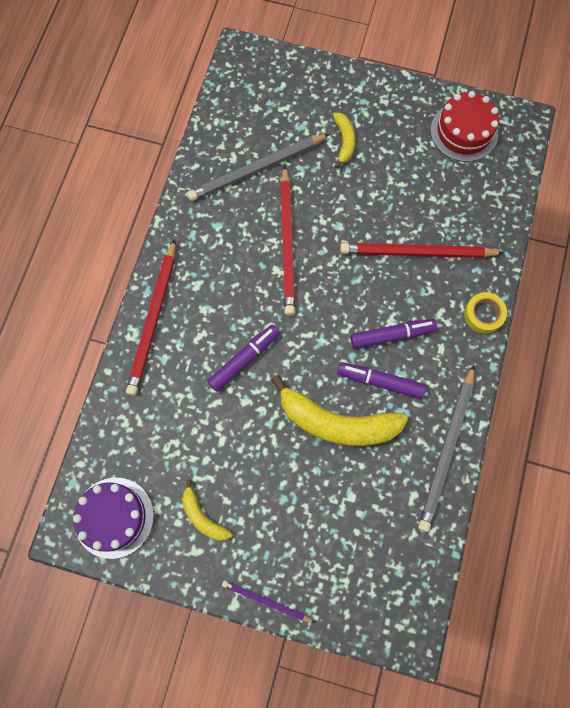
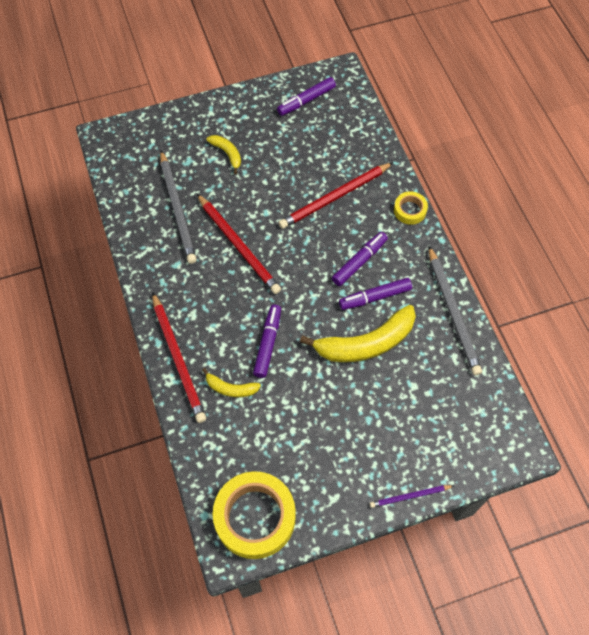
camera: 35 degrees left, 10 degrees down
purple cake [73,477,154,559] -> yellow tape [213,471,296,559]
yellow banana [182,479,232,540] -> yellow banana moved to [202,368,261,397]
grey pencil [187,134,330,201] -> grey pencil turned 45 degrees counterclockwise [160,150,197,264]
red cake [431,91,499,162] -> purple marker [277,77,336,116]

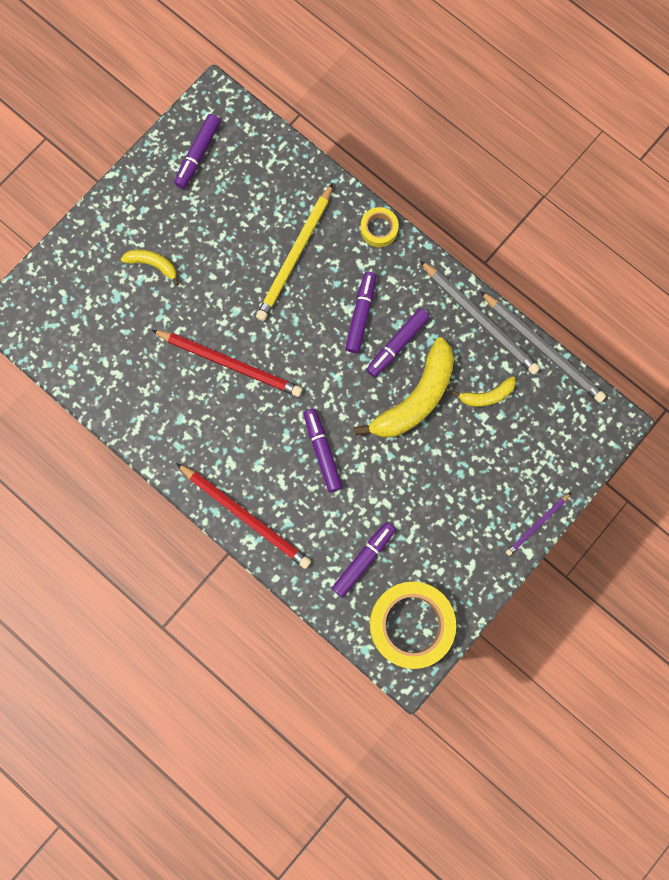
camera: 30 degrees left, 15 degrees up
grey pencil [160,150,197,264] -> grey pencil moved to [480,291,606,403]
yellow banana [202,368,261,397] -> yellow banana moved to [452,376,516,407]
red pencil [278,162,394,229] -> yellow pencil [256,183,333,321]
none -> purple marker [332,522,396,598]

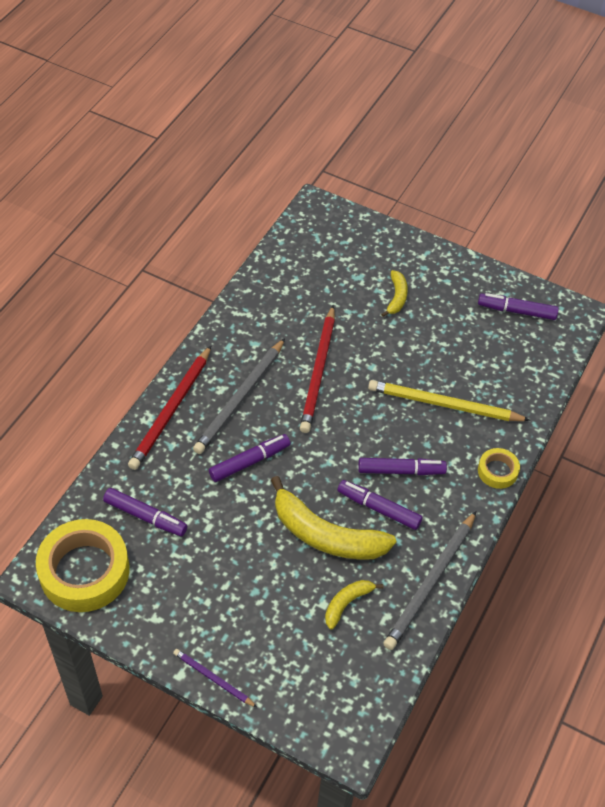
camera: 75 degrees right, 25 degrees down
yellow banana [452,376,516,407] -> yellow banana turned 75 degrees clockwise [325,580,384,630]
grey pencil [480,291,606,403] -> grey pencil moved to [193,338,285,454]

